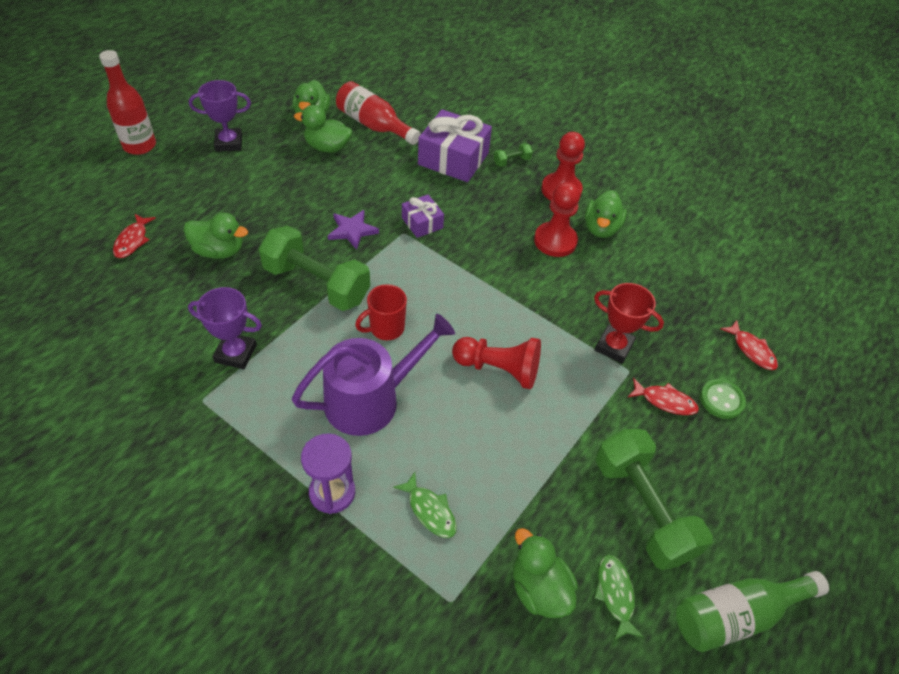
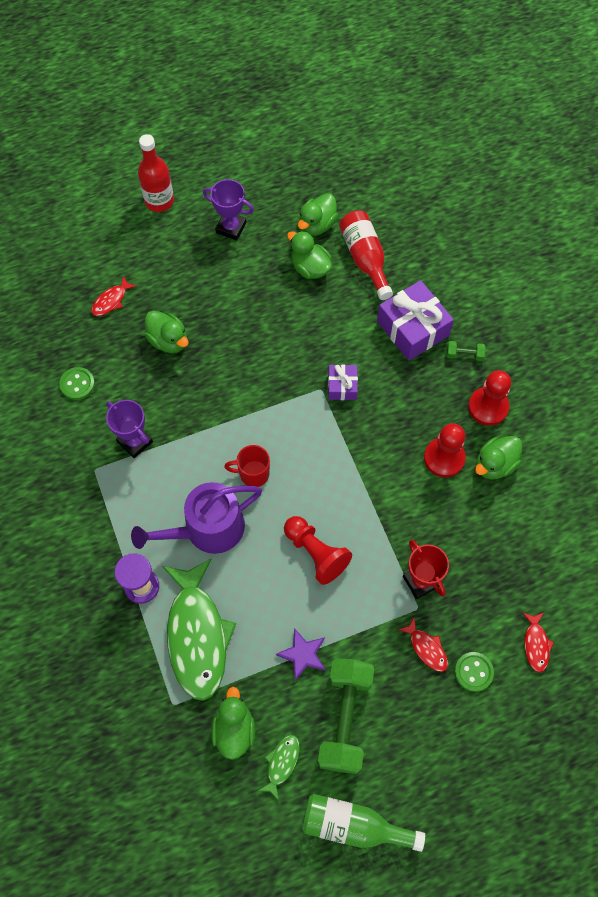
camera: 35 degrees right, 15 degrees up
green dumbbell [259,226,370,311] -> none
purple watering can [292,314,455,436] -> purple watering can turned 150 degrees clockwise [131,482,262,554]
purple star [328,210,379,250] -> purple star moved to [276,628,326,681]
green fish [393,472,457,538] -> green fish [162,558,236,701], size x2.33
none -> green button [59,367,95,400]

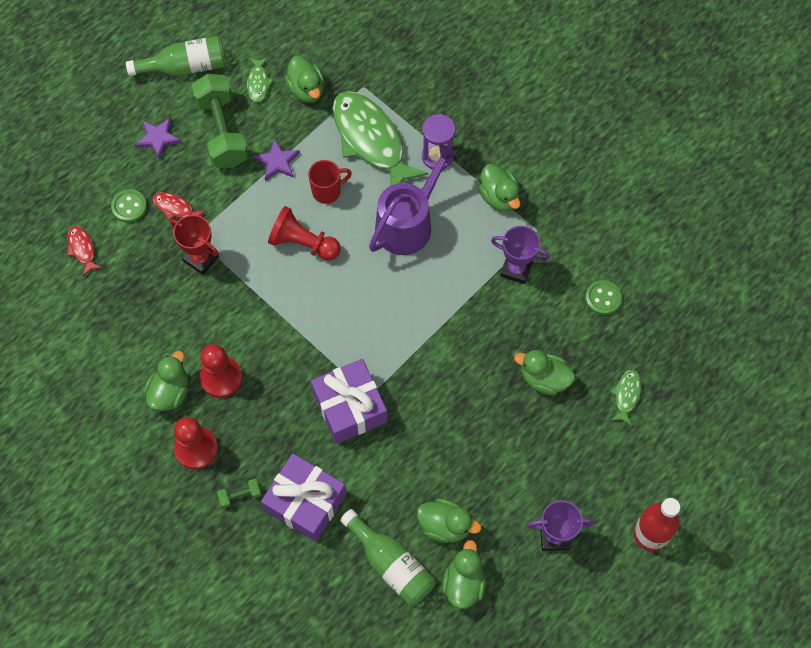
camera: 155 degrees right, 0 degrees up
red fish [91,276,137,316] -> green fish [610,370,641,426]
red mug [224,445,270,487] -> red mug moved to [308,160,352,204]
purple gift [328,364,358,400] -> purple gift [311,359,387,444], size x1.85
red bottle [339,210,393,300] -> green bottle [340,509,435,606]
none -> purple star [135,117,182,160]
none -> green duck [478,164,520,212]

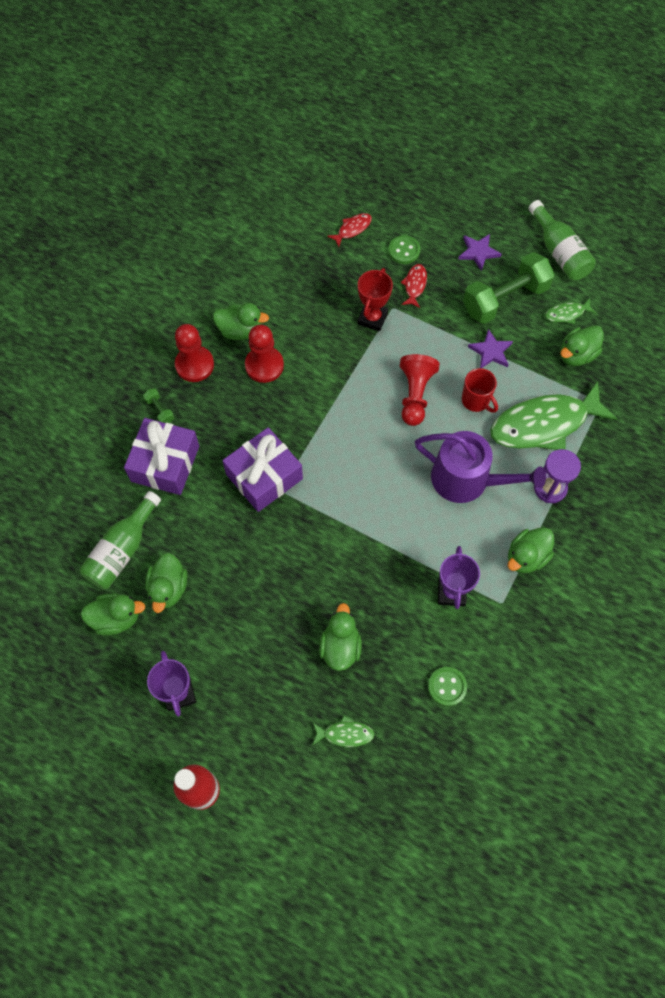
camera: 75 degrees right, 0 degrees up
green fish [332,91,429,186] -> green fish turned 150 degrees counterclockwise [490,381,617,450]

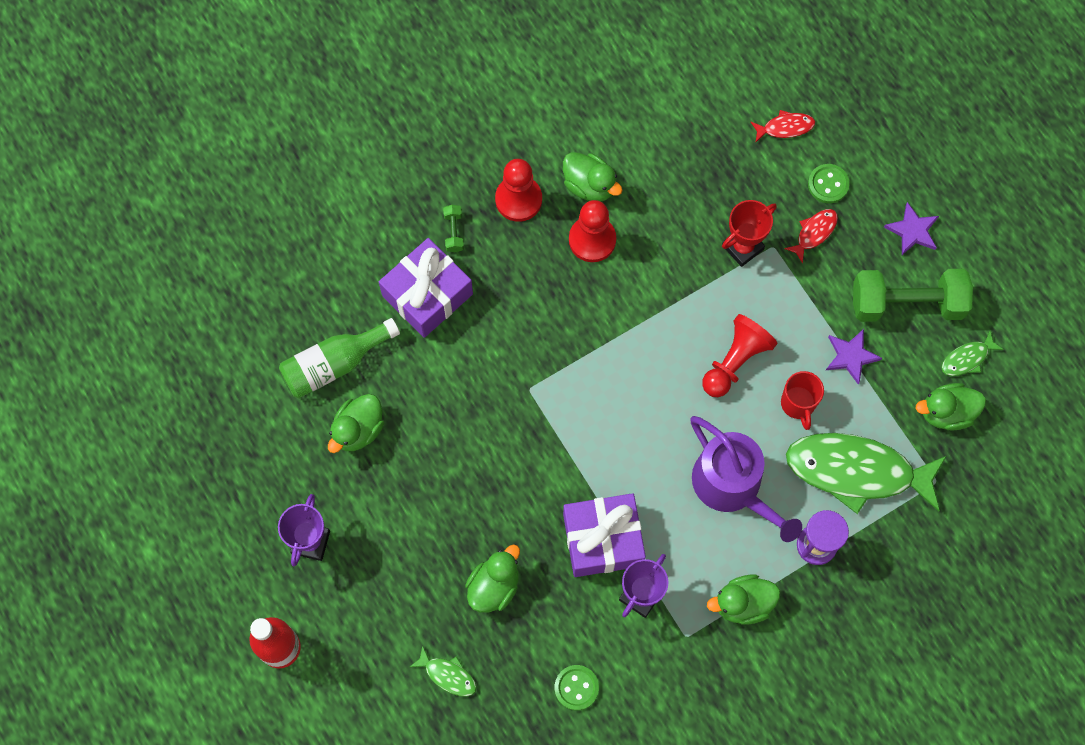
camera: 30 degrees right, 5 degrees up
green duck [80,593,145,635] -> none
purple gift [222,427,303,512] -> purple gift moved to [563,493,646,577]
green bottle [529,200,596,280] -> none
green fish [545,298,597,324] -> green fish turned 45 degrees counterclockwise [941,331,1004,376]

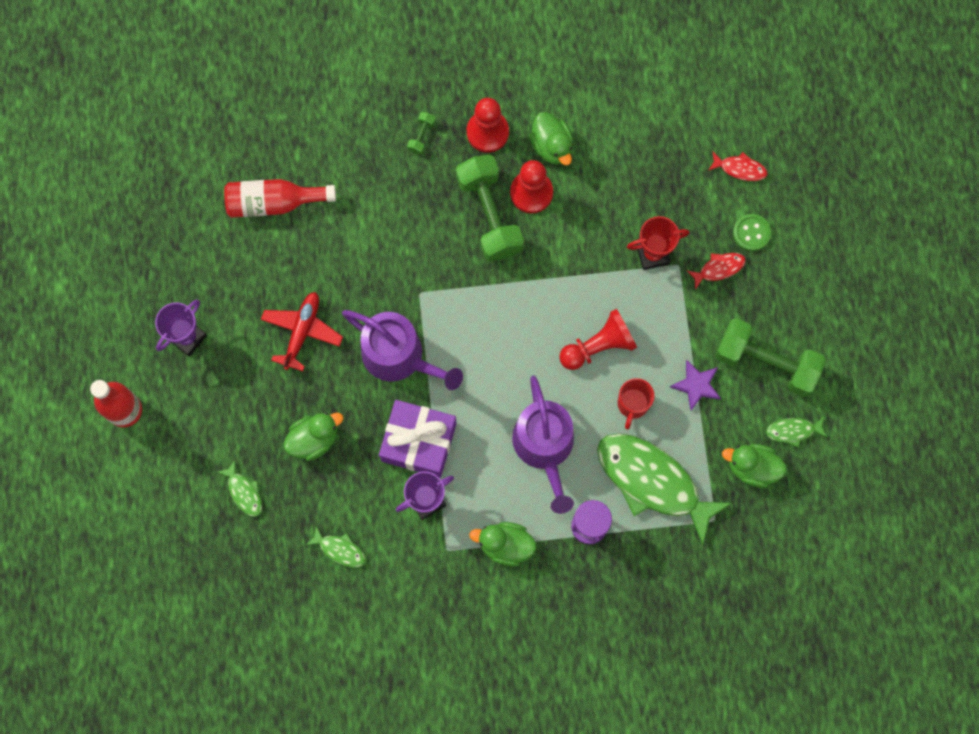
camera: 25 degrees right, 5 degrees up
green bottle [279,318,400,398] -> red bottle [224,179,336,218]
green duck [328,394,384,453] -> none
purple gift [379,238,473,338] -> none
green button [555,665,599,711] -> green fish [306,526,366,568]
purple star [884,202,939,255] -> none
none -> red plane [261,292,343,372]
none -> purple watering can [342,310,463,390]
none -> green dumbbell [456,155,524,262]

